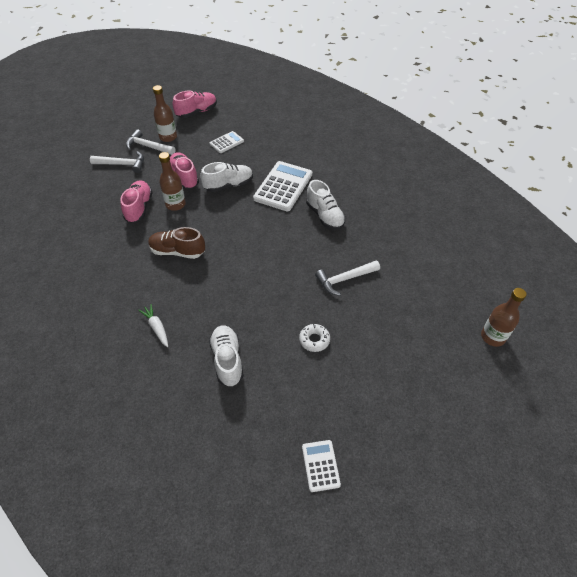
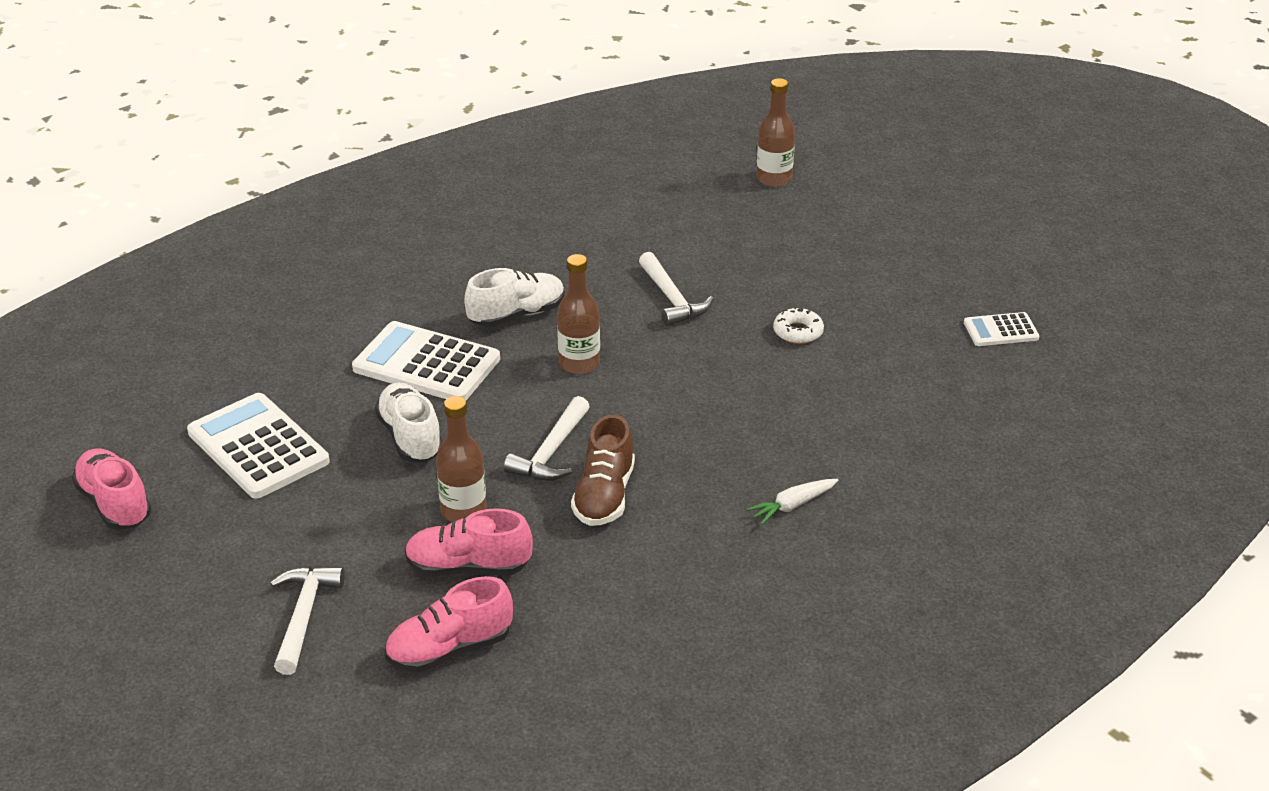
camera: 90 degrees left, 15 degrees down
white hammer [126,129,176,155] -> white hammer moved to [504,396,590,481]
brown bottle [153,85,177,142] -> brown bottle moved to [557,254,600,374]
pink shoe [170,152,199,189] -> pink shoe moved to [385,576,513,672]
white shoe [209,325,244,387] -> none
white calculator [210,131,244,153] -> white calculator [187,393,330,499], size x1.89

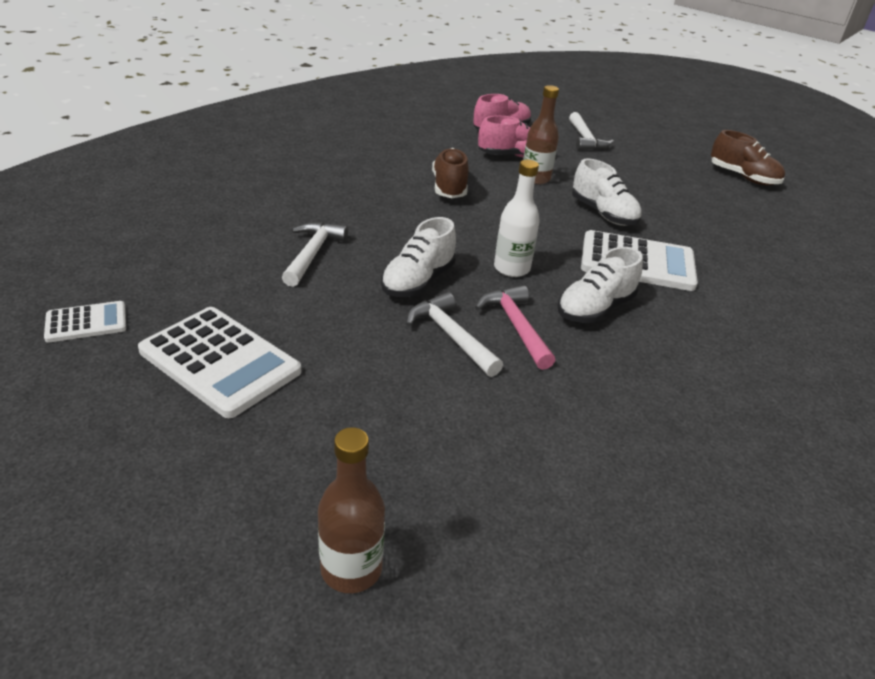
camera: 165 degrees right, 0 degrees up
pink shoe [72,449,152,530] -> brown shoe [711,130,785,185]
white calculator [187,393,330,499] -> white calculator moved to [138,307,301,418]
white hammer [504,396,590,481] -> white hammer moved to [282,222,348,287]
brown bottle [557,254,600,374] -> white bottle [494,160,540,277]
white carrot [746,479,838,525] -> none
white donut [773,306,824,344] -> none
none -> white shoe [381,217,456,297]
none -> pink hammer [475,285,555,370]

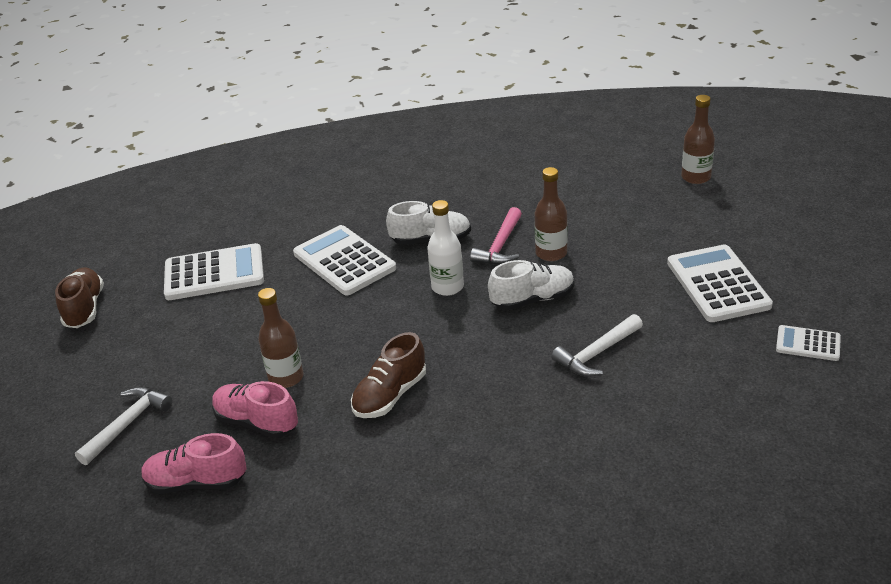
camera: 135 degrees left, 0 degrees up
white hammer [406,292,503,377] -> brown bottle [534,167,568,261]
white shoe [572,158,642,226] -> none
none -> white calculator [164,243,264,300]

